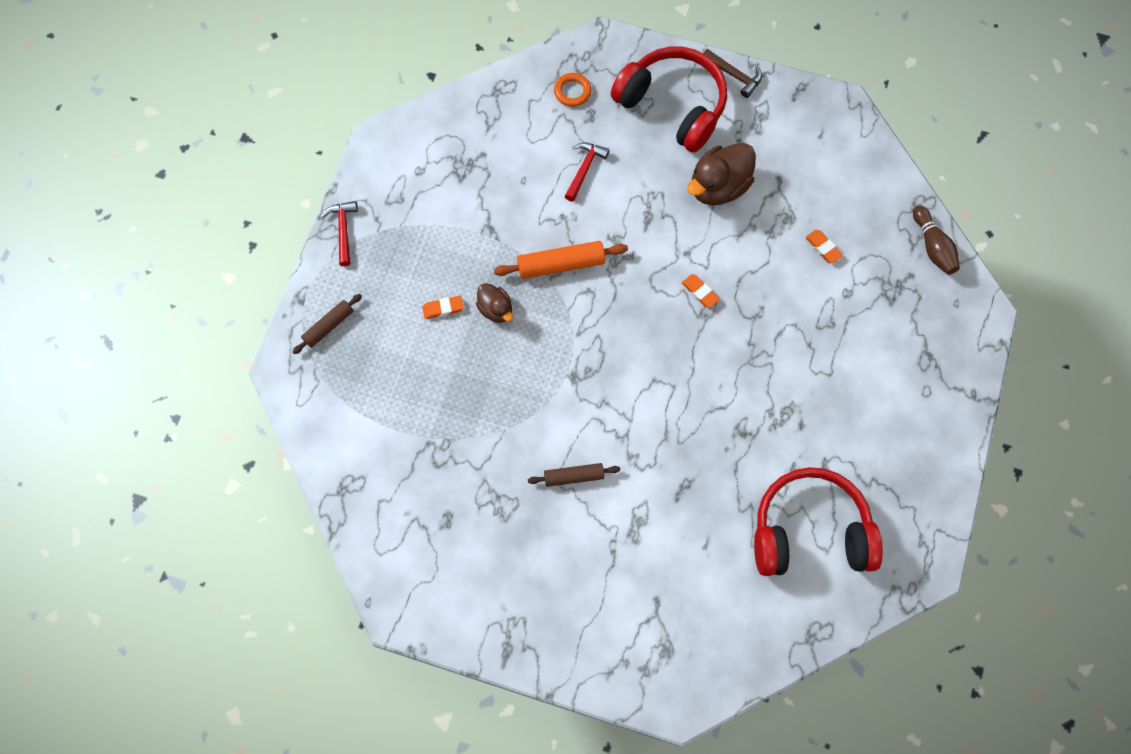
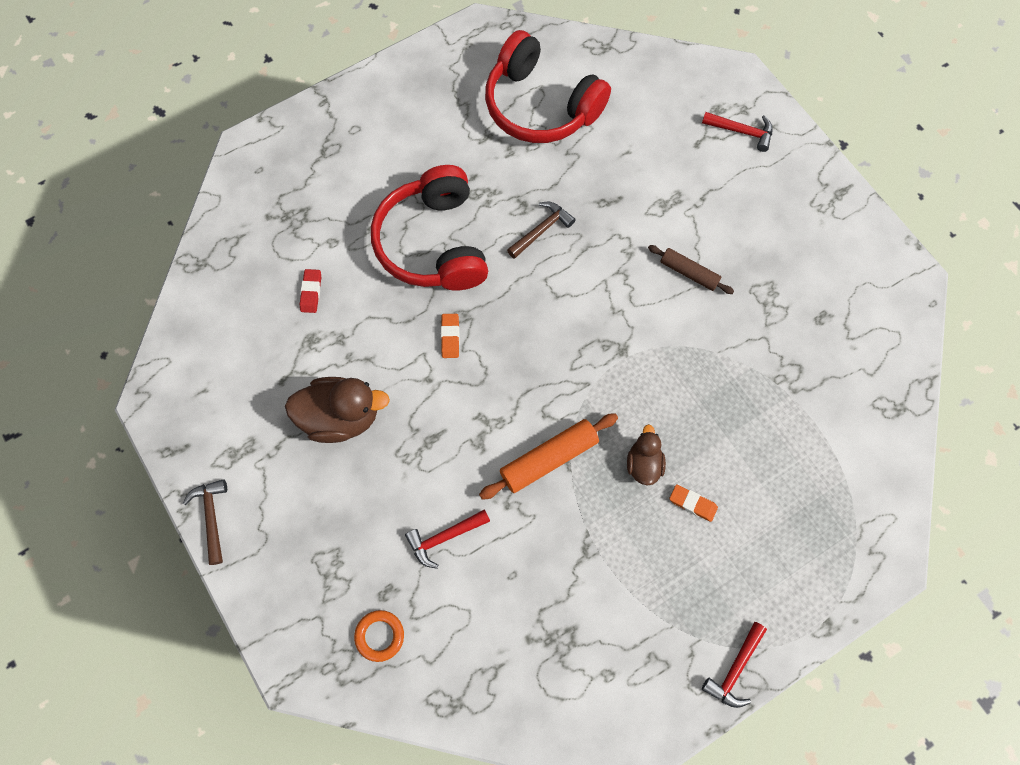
camera: 140 degrees left, 0 degrees up
brown rolling pin [292,294,362,354] -> none
orange rolling pin [494,241,628,279] -> orange rolling pin turned 60 degrees counterclockwise [479,413,618,500]
red headphones [611,46,727,152] -> red headphones moved to [371,165,488,291]
orange eraser [806,230,843,263] -> red eraser [299,269,321,313]
brown bowling pin [913,205,960,275] -> none
none -> brown hammer [507,202,576,259]
none -> red hammer [702,112,773,152]

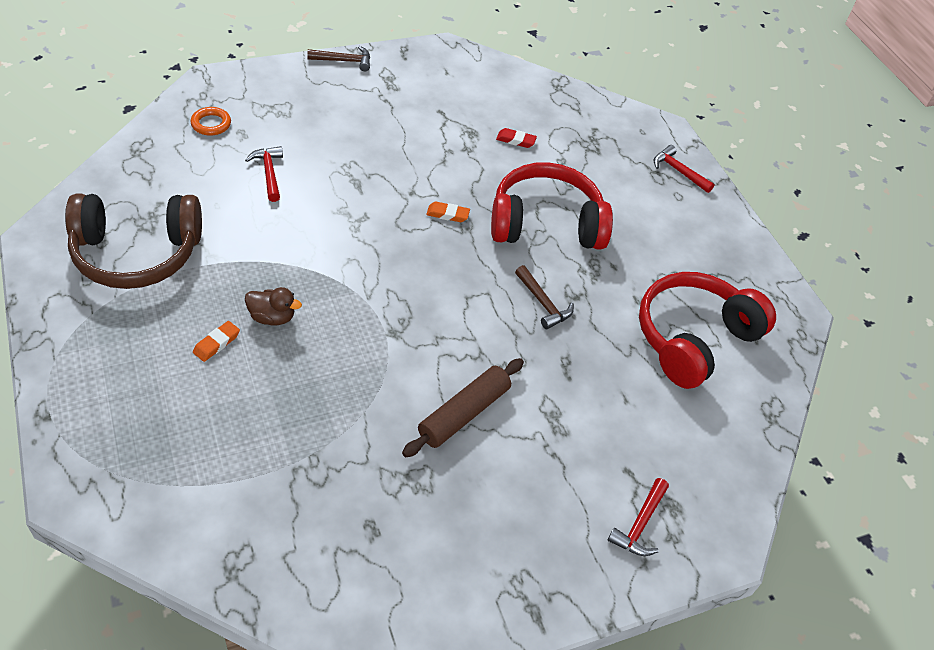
camera: 95 degrees right, 20 degrees down
brown duck [285,377,390,443] -> none
orange rolling pin [479,413,618,500] -> none
brown rolling pin [648,245,734,294] -> brown rolling pin [402,358,524,457], size x1.55
red hammer [702,622,767,708] -> red hammer moved to [654,145,715,193]
none -> brown headphones [65,193,202,289]

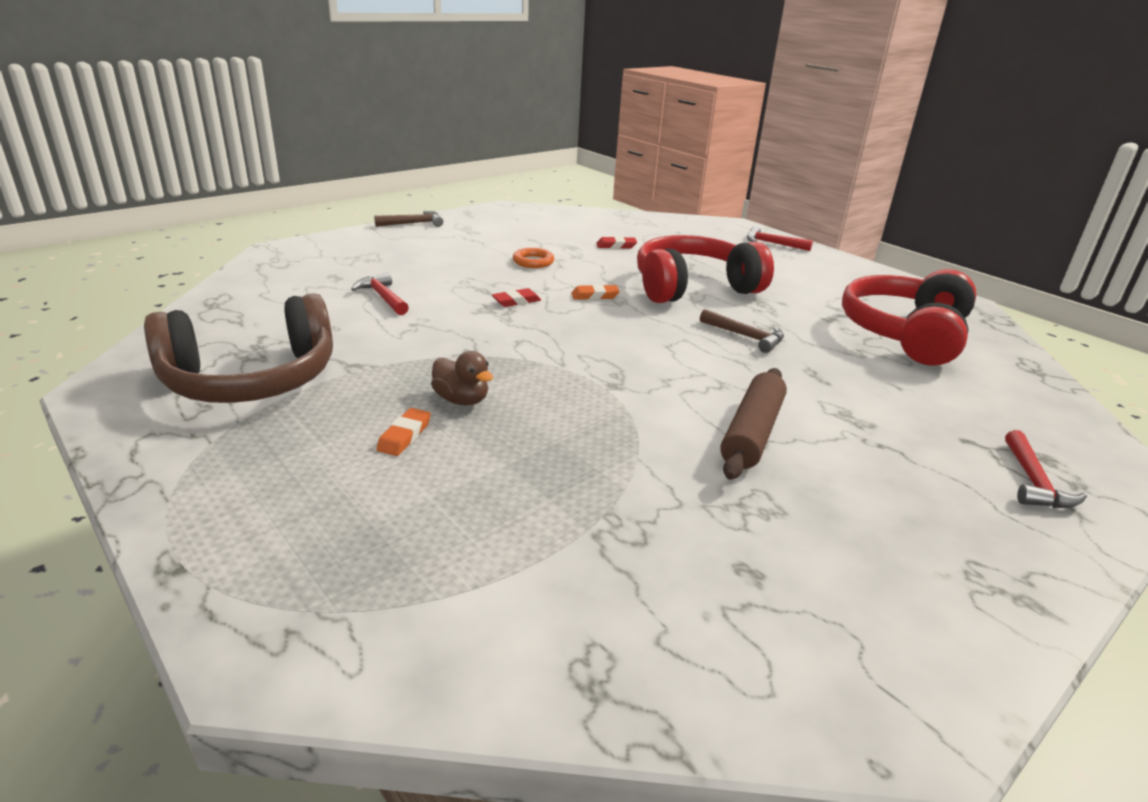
camera: 15 degrees left, 20 degrees down
orange ring [190,107,231,136] -> orange ring moved to [513,248,554,268]
brown duck [245,287,302,325] -> brown duck turned 45 degrees clockwise [431,351,493,405]
none -> red eraser [492,288,541,307]

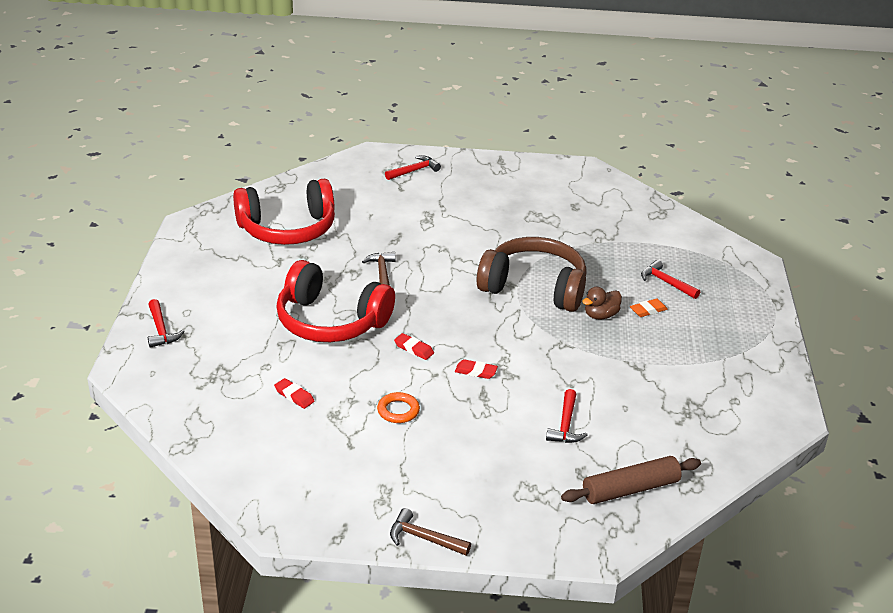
camera: 135 degrees left, 5 degrees up
brown headphones [144,293,333,403] -> brown headphones moved to [477,237,587,312]
brown duck [431,351,493,405] -> brown duck turned 120 degrees counterclockwise [582,287,622,319]
orange eraser [571,284,620,300] -> red eraser [394,333,434,360]
brown rolling pin [720,368,787,480] -> brown rolling pin moved to [561,456,701,504]
none -> red hammer [641,260,700,299]

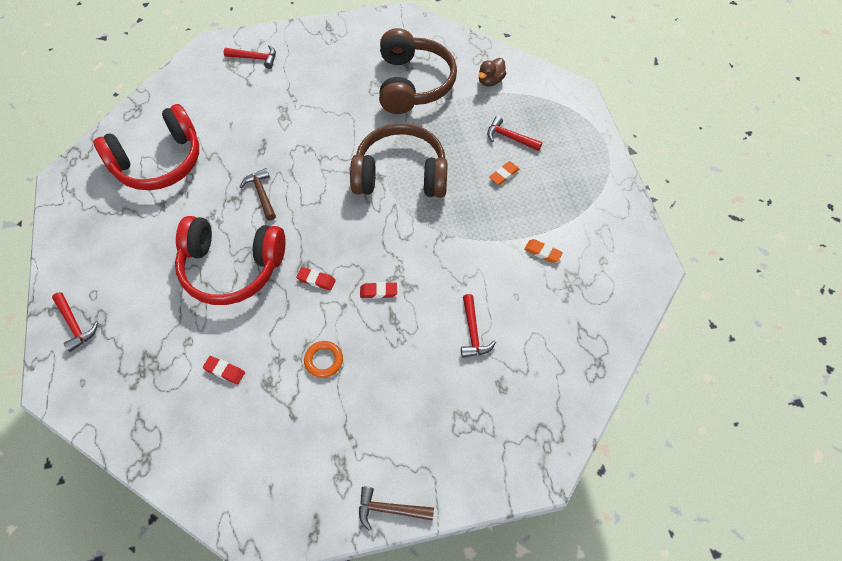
camera: 15 degrees left, 25 degrees up
red hammer [385,156,441,180] -> red hammer turned 60 degrees clockwise [224,45,276,69]
brown rolling pin [561,456,701,504] -> none
brown duck [582,287,622,319] -> brown duck moved to [478,58,506,86]
none -> brown headphones [379,28,457,114]
none -> orange eraser [524,239,563,263]

